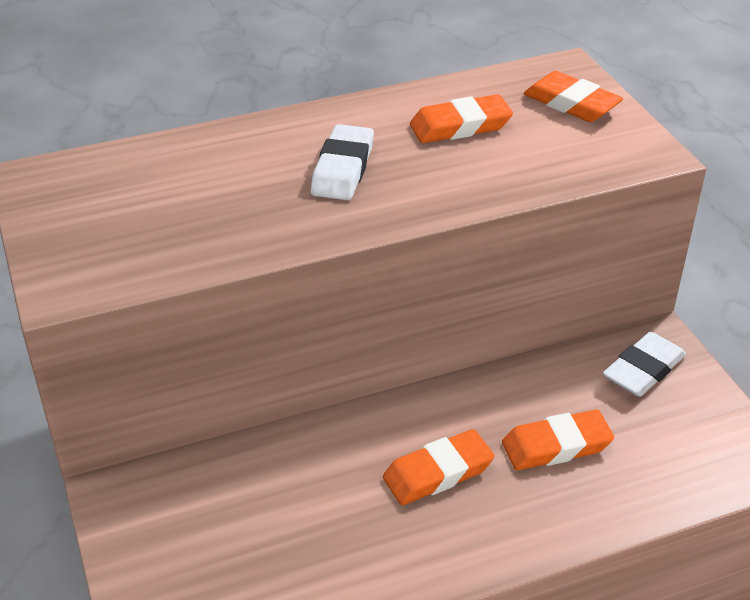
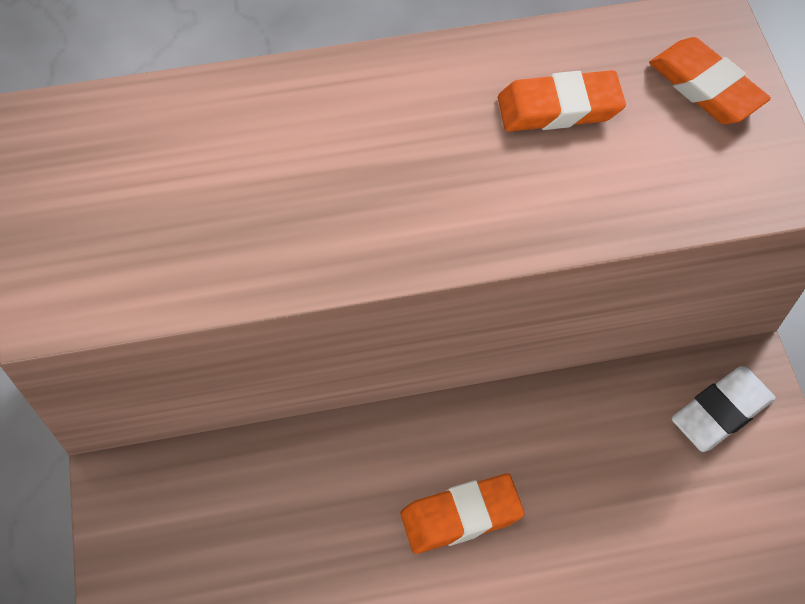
camera: 10 degrees right, 20 degrees up
white eraser [311,124,374,200] -> none
orange eraser [502,410,614,470] -> none

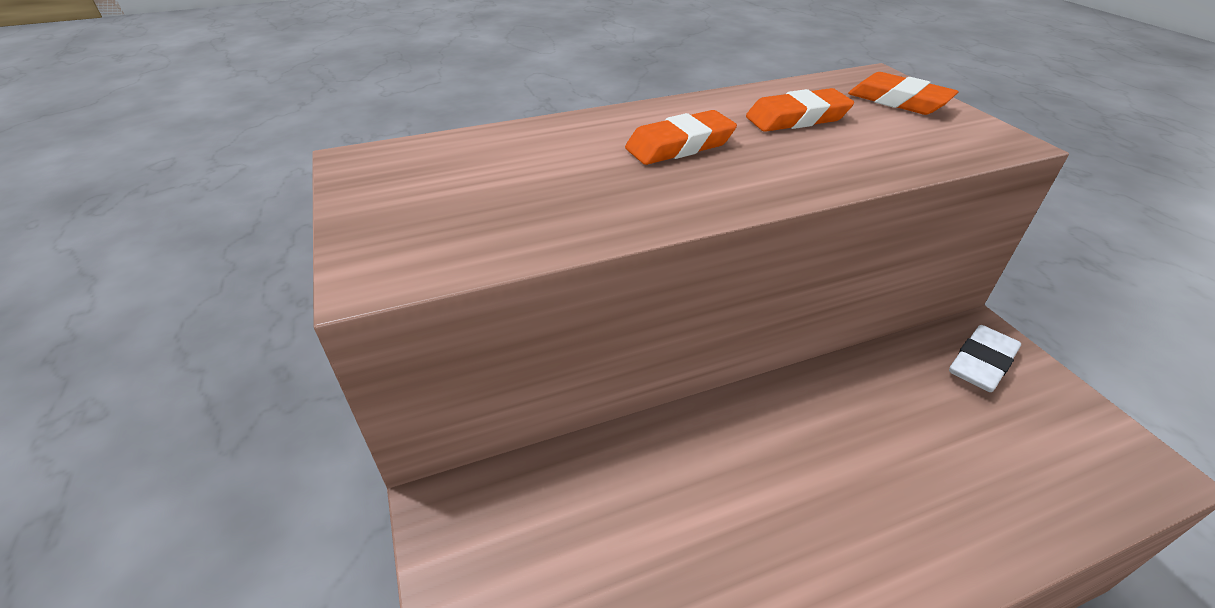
camera: 10 degrees left, 20 degrees down
orange eraser [401,473,525,554] -> orange eraser moved to [625,110,737,165]

